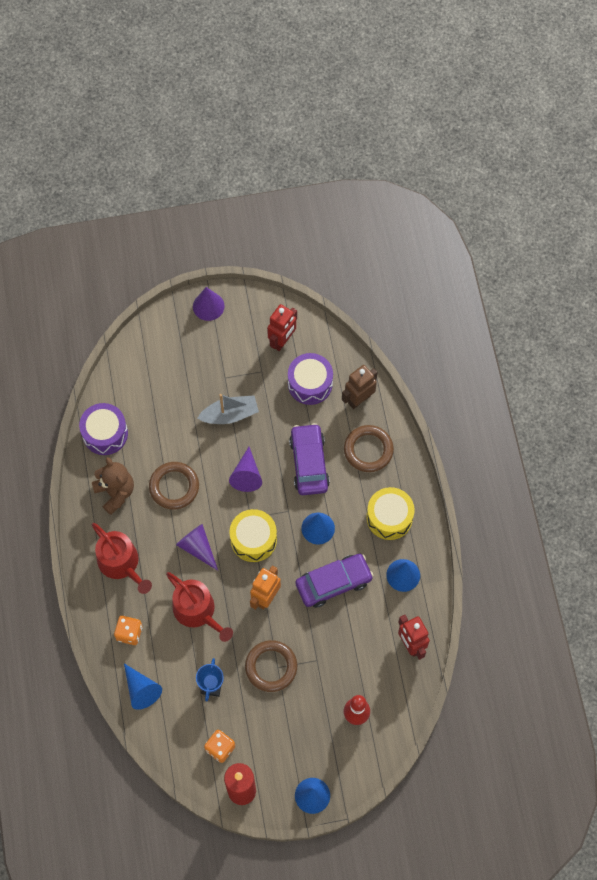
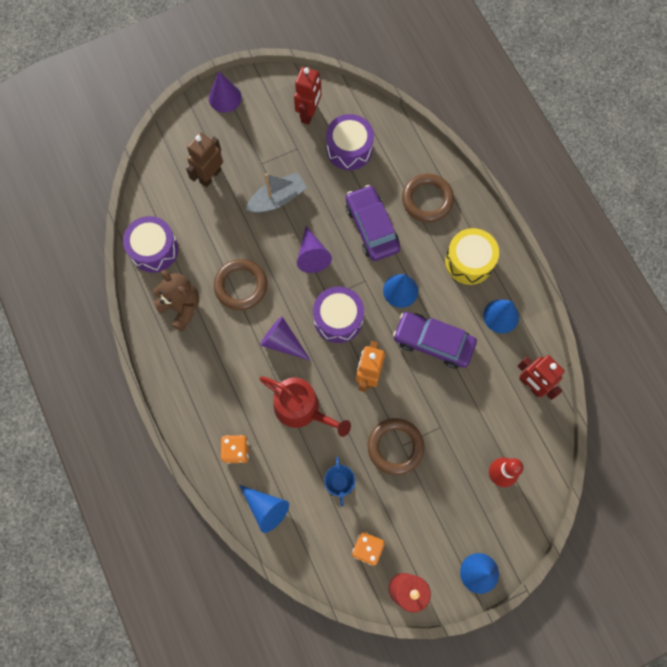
camera: 15 degrees left, 5 degrees up
red watering can [92,523,152,594] -> none
yellow drum [229,509,277,562] -> purple drum [313,287,364,343]
purple car [295,554,374,608] -> purple car turned 120 degrees counterclockwise [393,312,477,369]
brown robot [342,365,377,409] -> brown robot moved to [186,133,223,187]

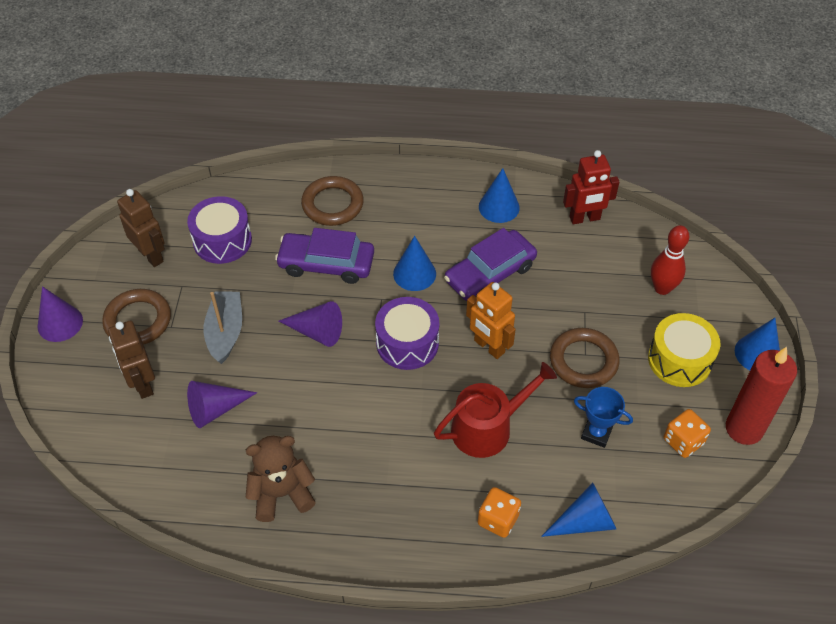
camera: 60 degrees left, 20 degrees down
purple drum [123,216,178,273] -> none
brown ring [214,259,267,310] -> brown ring moved to [102,289,171,345]
purple cone [260,316,311,361] -> purple cone moved to [187,381,257,428]
red robot [294,67,321,125] -> brown robot [117,189,165,267]
yellow drum [445,228,499,285] -> yellow drum moved to [648,313,720,387]

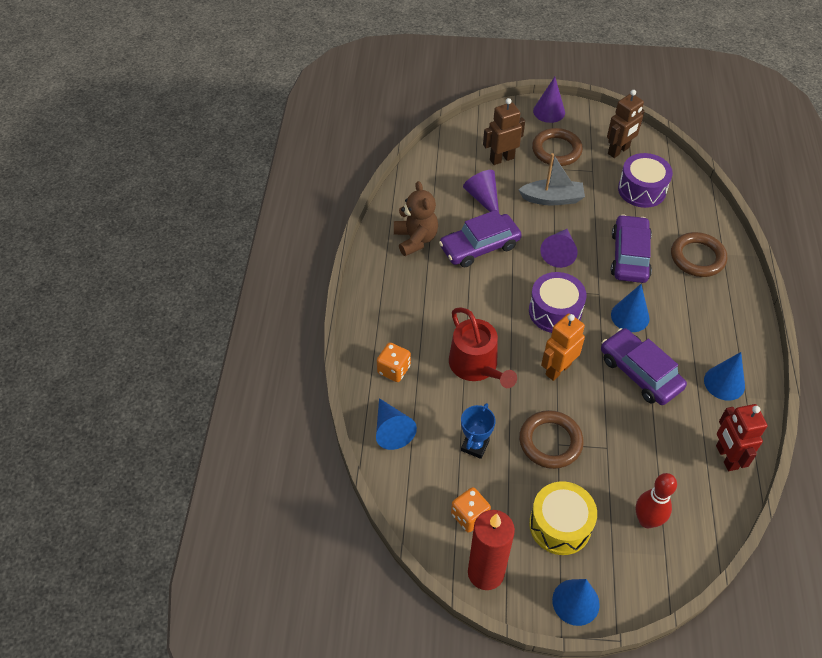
camera: 90 degrees right, 0 degrees up
none -> purple car [439,210,522,267]

